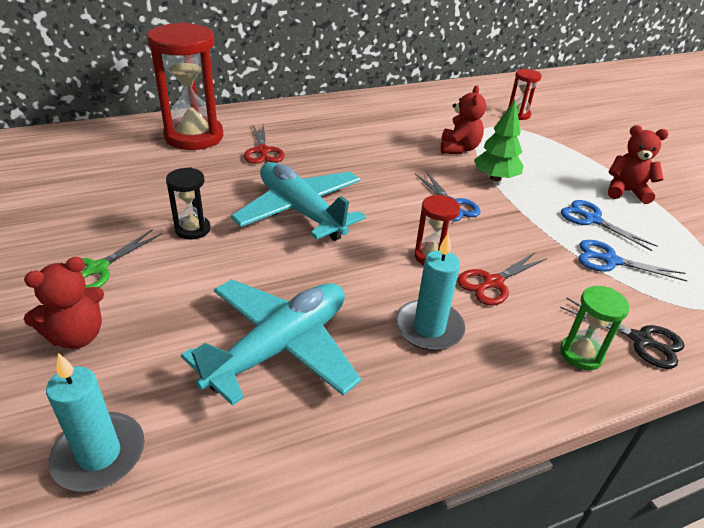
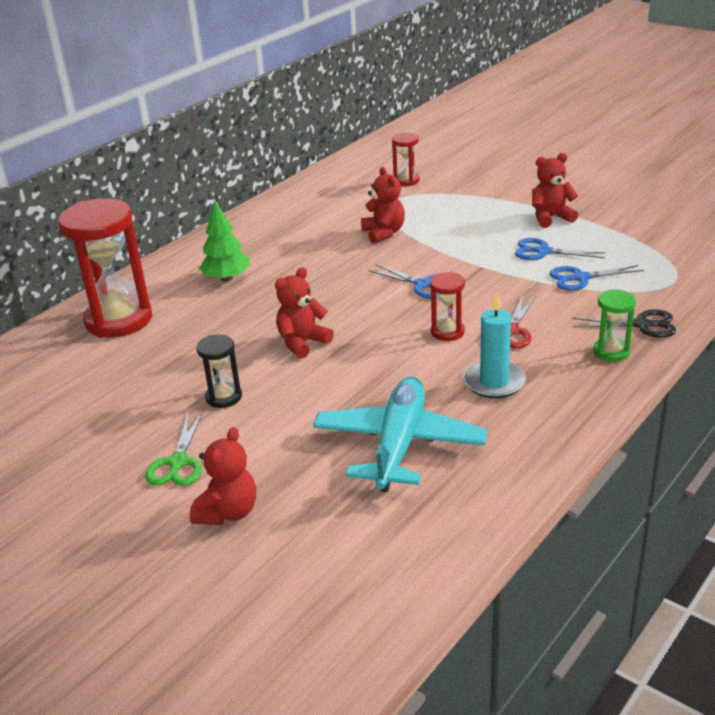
camera: 25 degrees left, 5 degrees down
turquoise candle [46,353,145,492] -> none
turquoise plane [231,162,366,241] -> red teddy bear [275,267,334,359]
red scissors [244,124,285,164] -> none
green tree [474,100,523,181] -> green tree moved to [199,200,250,282]

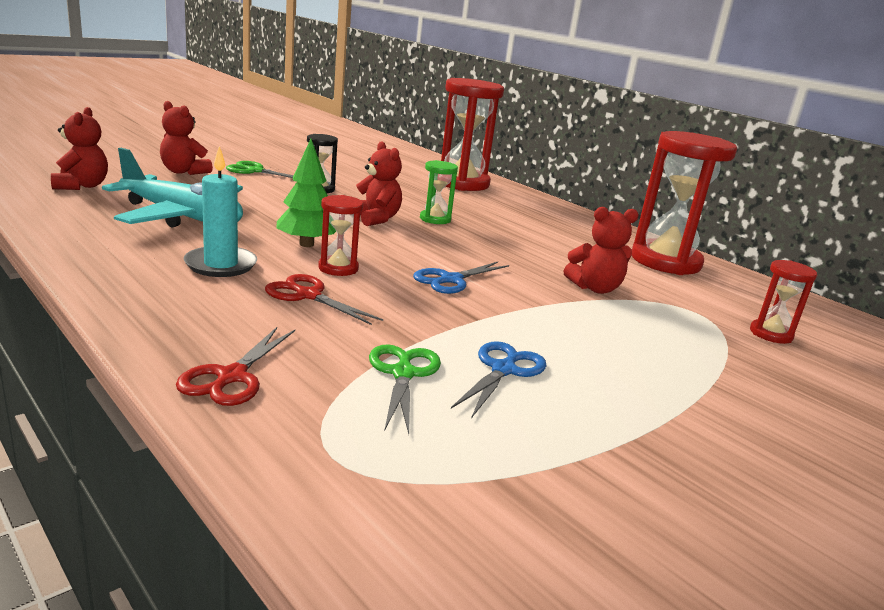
camera: 95 degrees right, 10 degrees down
green tree [199,200,250,282] -> green tree moved to [276,139,336,247]
red teddy bear [532,153,578,228] -> red teddy bear moved to [51,107,108,190]
blue scissors [550,265,644,291] -> green scissors [369,344,441,434]
black scissors [572,309,676,338] -> red scissors [176,327,295,406]
green hourglass [593,289,636,362] -> green hourglass moved to [420,160,458,224]
none -> red hourglass [632,131,737,275]

